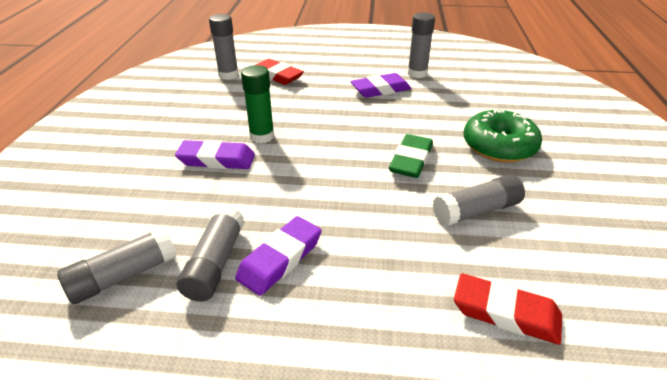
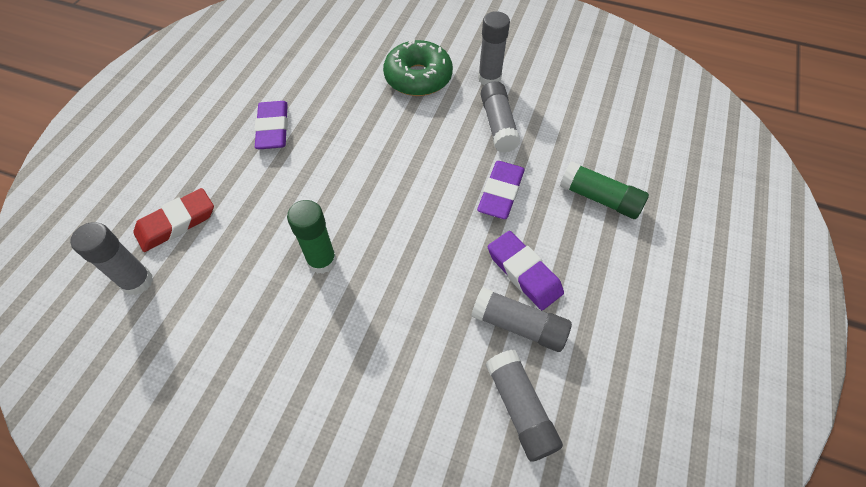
camera: 75 degrees left, 20 degrees up
purple eraser [175,140,255,169] -> purple eraser moved to [477,161,525,219]
green eraser [389,134,433,178] -> none
grey glue stick [407,12,435,78] -> grey glue stick moved to [478,11,510,85]
red eraser [454,273,562,345] -> none
none -> green glue stick [560,161,649,219]

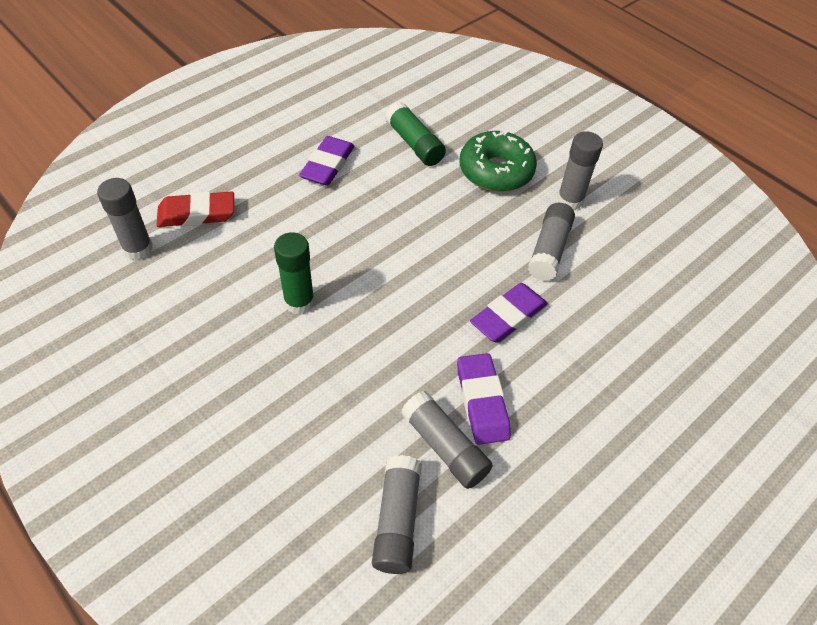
camera: 25 degrees right, 5 degrees down
green glue stick [560,161,649,219] -> green glue stick moved to [385,102,446,166]

